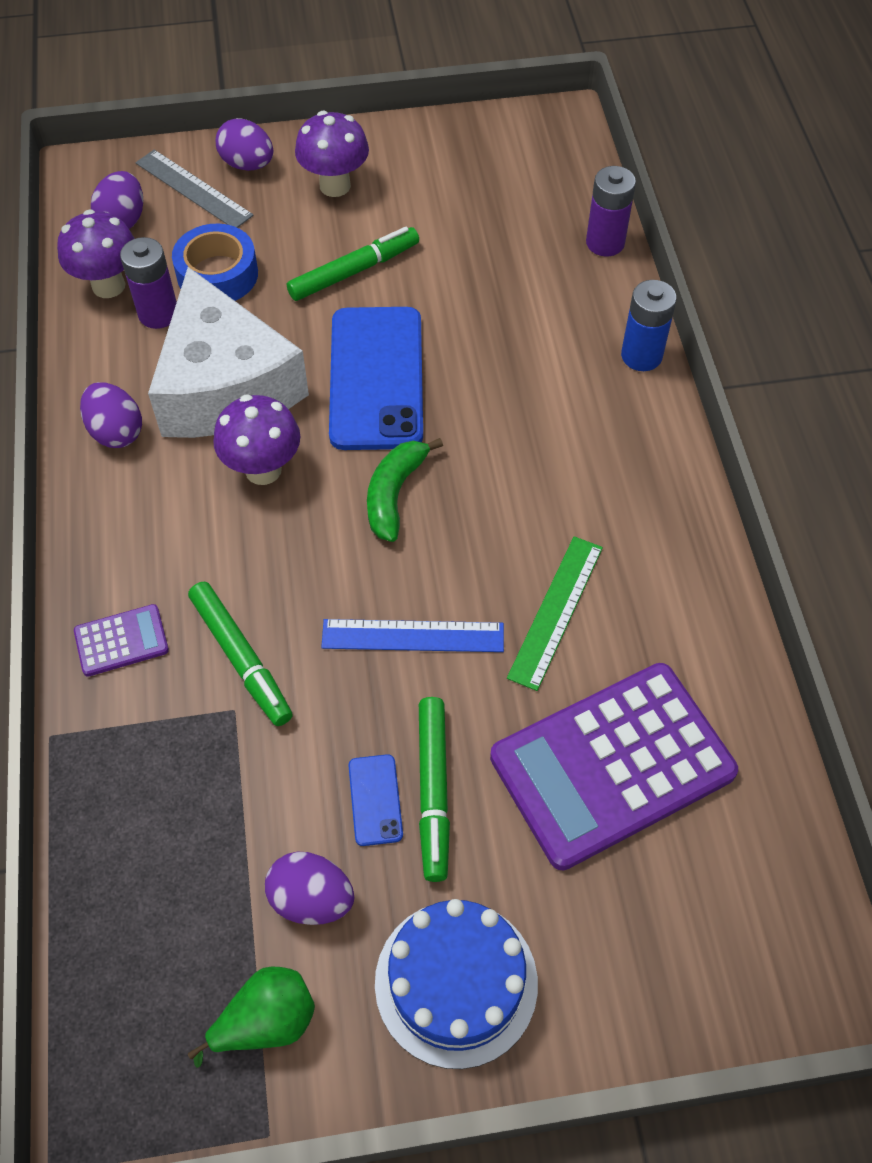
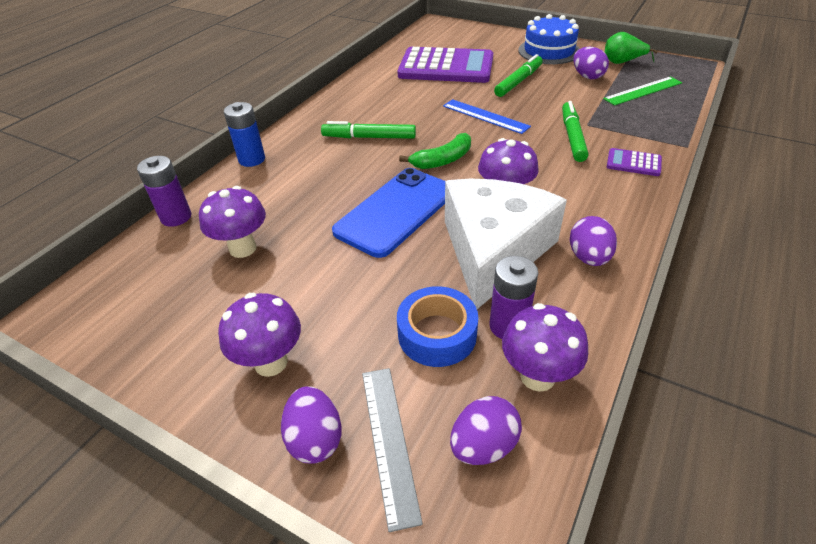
camera: 140 degrees left, 15 degrees down
green marker [287,227,419,301] -> green marker moved to [321,121,416,139]
blue phone [349,754,403,846] -> none
green ruler [507,536,603,691] -> green ruler moved to [603,77,682,106]
none -> purple mushroom [199,186,266,258]

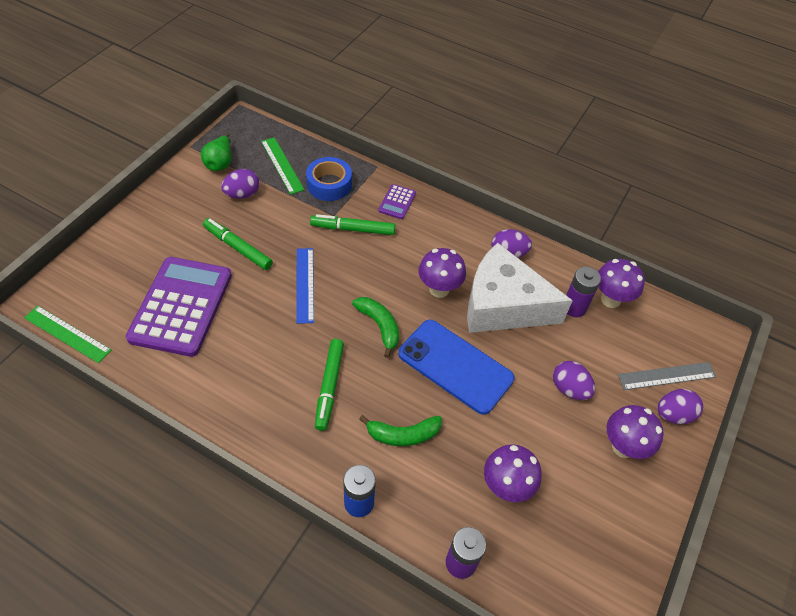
camera: 95 degrees left, 10 degrees up
blue tape [397,286,478,367] -> blue tape moved to [306,157,352,201]
blue ruler [443,99,531,134] -> blue ruler turned 45 degrees counterclockwise [296,248,314,324]
purple egg [450,396,522,465] -> purple egg moved to [553,361,595,400]
blue cake [518,14,580,64] -> none
none -> green ruler [24,306,112,363]
none -> green banana [359,415,442,446]

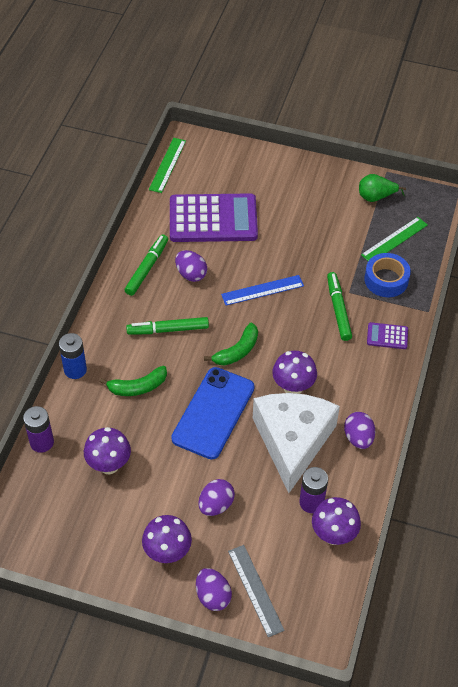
camera: 80 degrees right, 0 degrees up
green marker [203,218,273,270] -> green marker moved to [125,234,168,296]
purple egg [221,169,259,199] -> purple egg moved to [175,250,207,282]
green banana [359,415,442,446] -> green banana turned 90 degrees counterclockwise [100,366,167,396]

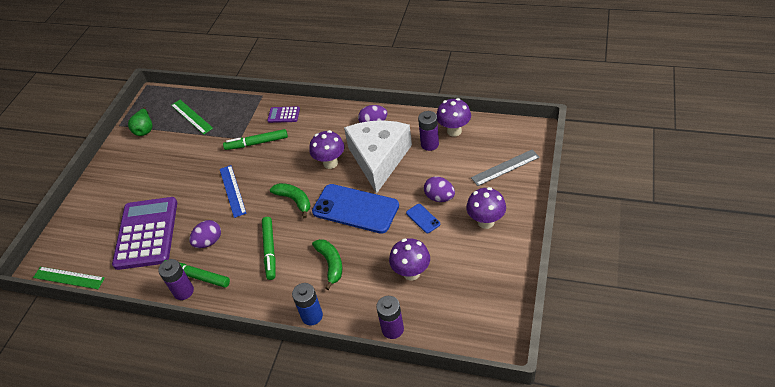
camera: 85 degrees left, 5 degrees down
purple egg [196,568,232,611] -> none
white cheese [253,393,340,493] -> white cheese turned 90 degrees clockwise [344,120,412,194]
blue tape [364,253,411,297] -> none
purple calculator [367,322,408,349] -> purple calculator turned 90 degrees clockwise [267,106,300,123]
none -> purple battery [158,259,194,300]
none -> blue phone [406,204,440,233]

